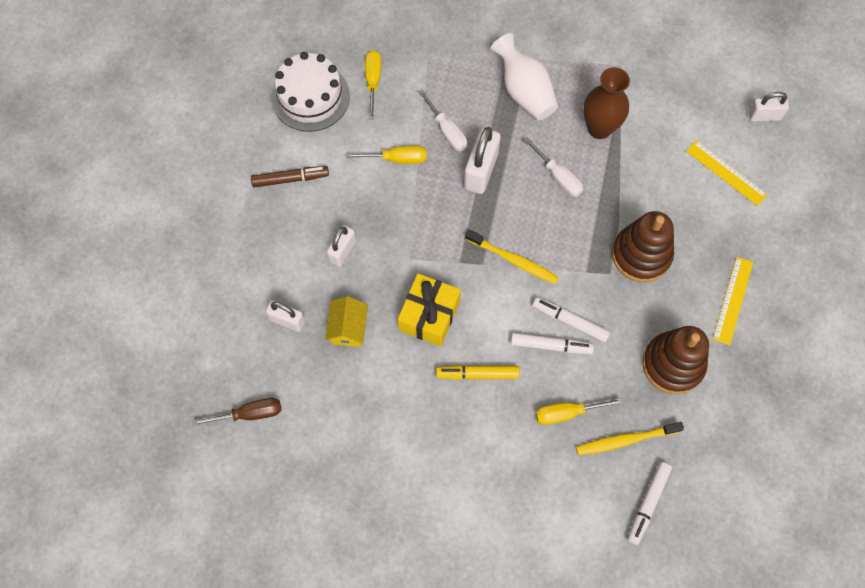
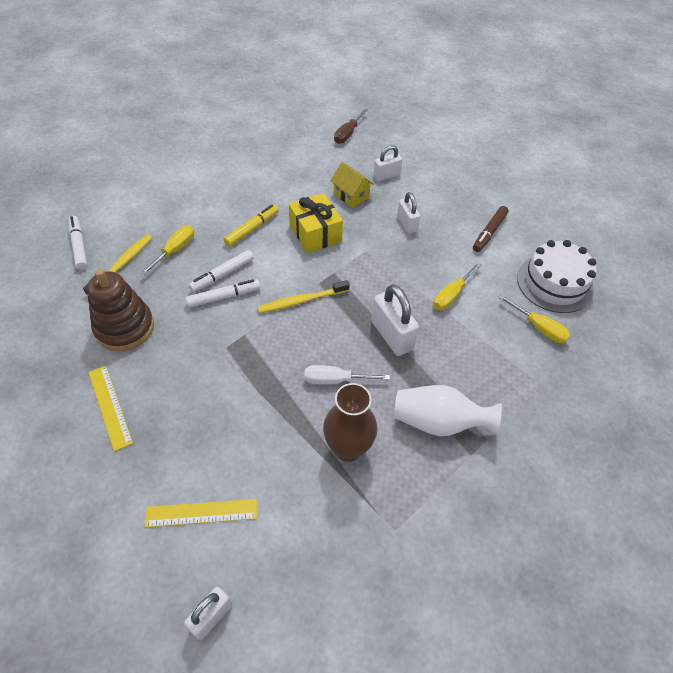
camera: 130 degrees right, 15 degrees down
white screwdriver [418,89,467,151] -> none
brown stacking toy [612,211,674,282] -> none

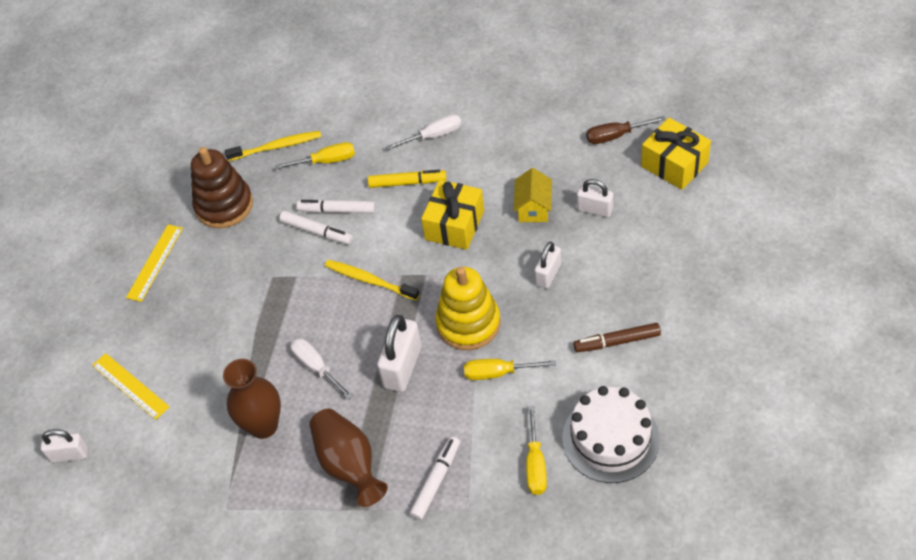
camera: 55 degrees right, 0 degrees up
white marker [68,216,87,270] -> white marker moved to [410,436,460,520]
white vase [394,385,502,436] -> brown vase [309,409,388,507]
none -> white screwdriver [386,114,461,150]
none -> yellow stacking toy [435,267,500,350]
none -> yellow gift [641,118,711,190]

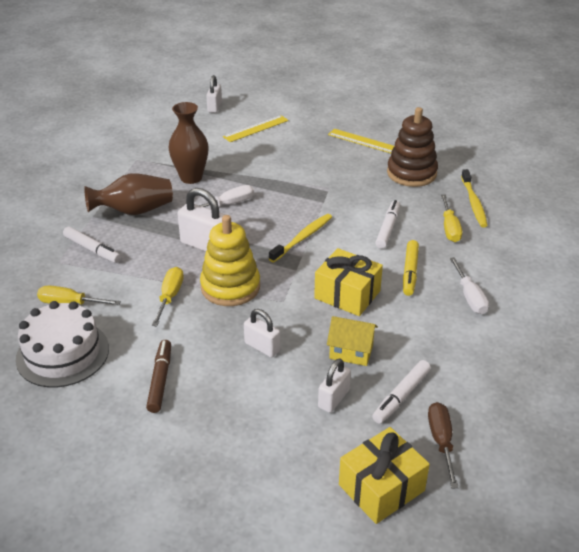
camera: 95 degrees right, 15 degrees down
white marker [279,211,353,244] -> white marker moved to [372,360,431,424]

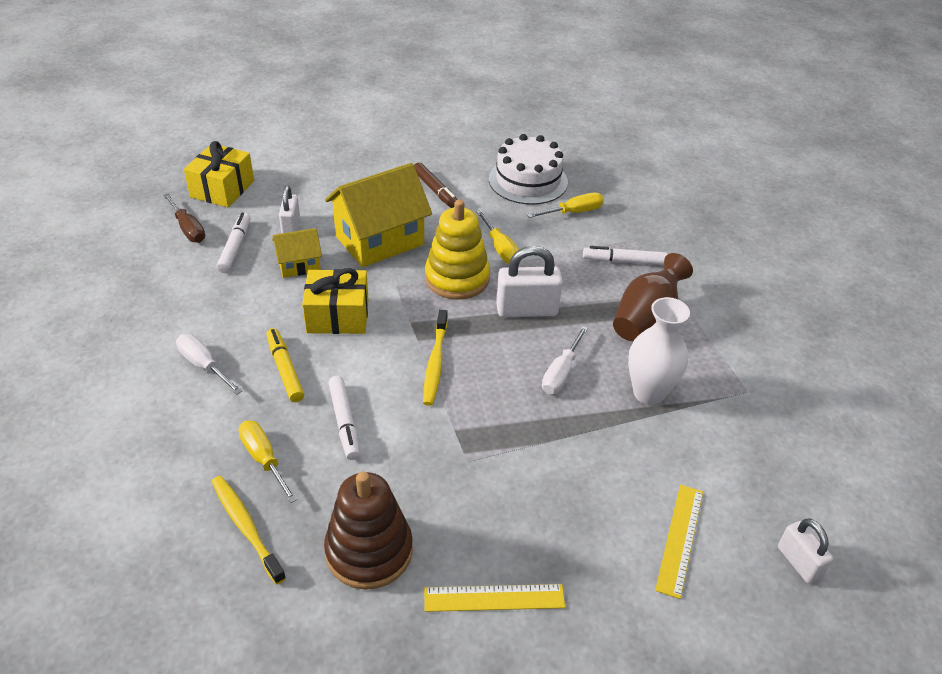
camera: 145 degrees right, 5 degrees up
brown vase [169,102,209,184] -> white vase [628,297,690,405]
white padlock [244,309,280,357] -> yellow house [325,163,432,267]

